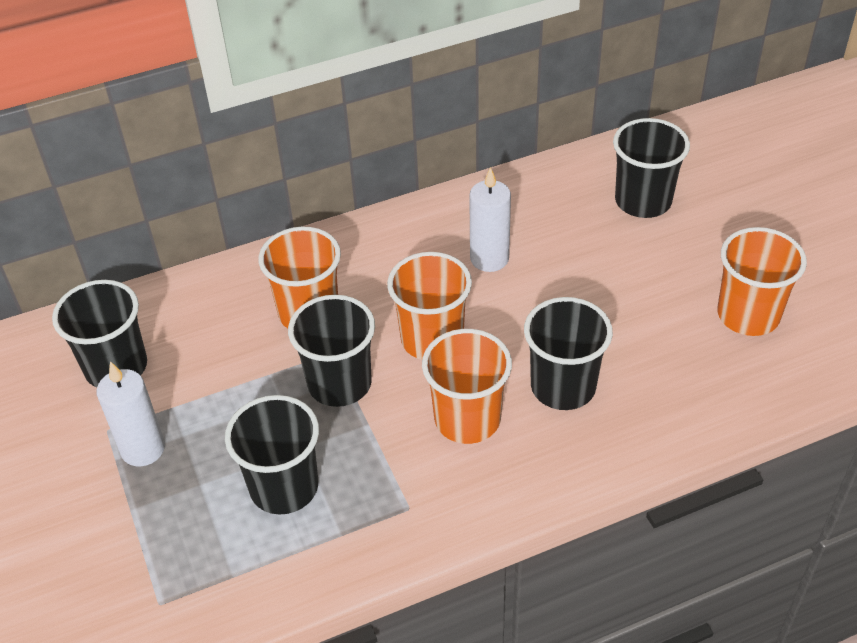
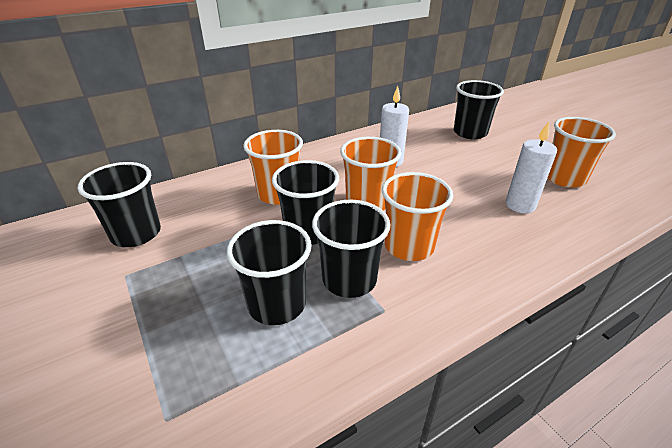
camera: 10 degrees left, 10 degrees down
white candle [97,361,165,467] -> white candle moved to [505,122,557,213]
black cup [524,297,613,410] -> black cup moved to [312,200,391,298]

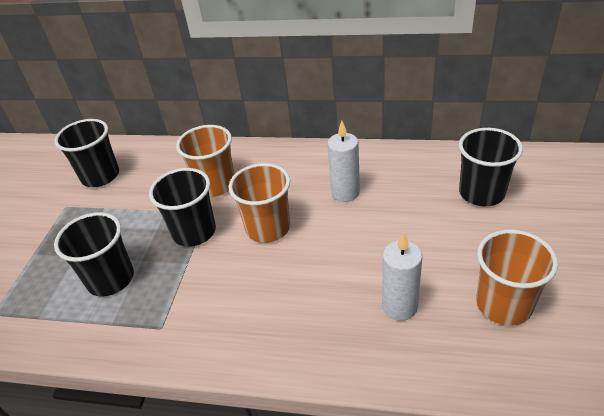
camera: 45 degrees right, 5 degrees up
black cup [312,200,391,298] -> none
orange cup [382,172,453,261] -> none

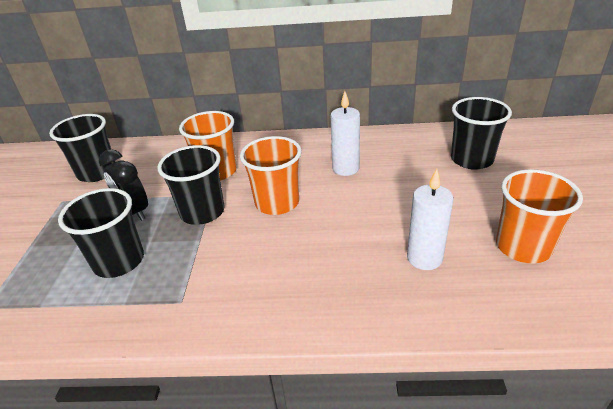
camera: 10 degrees left, 5 degrees down
none -> black clock [99,149,148,221]

